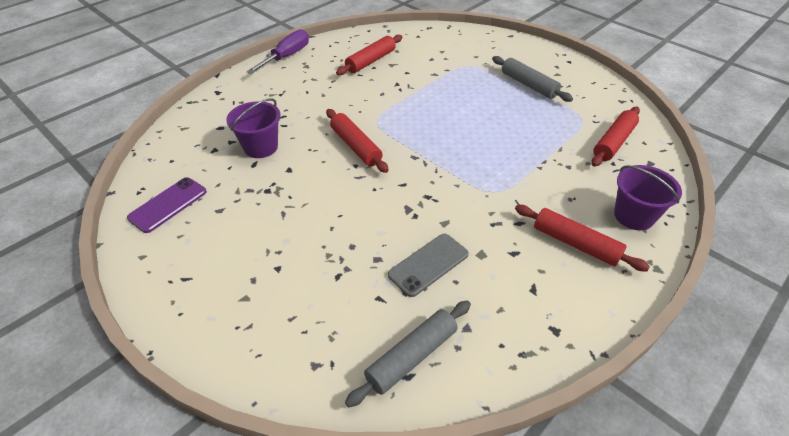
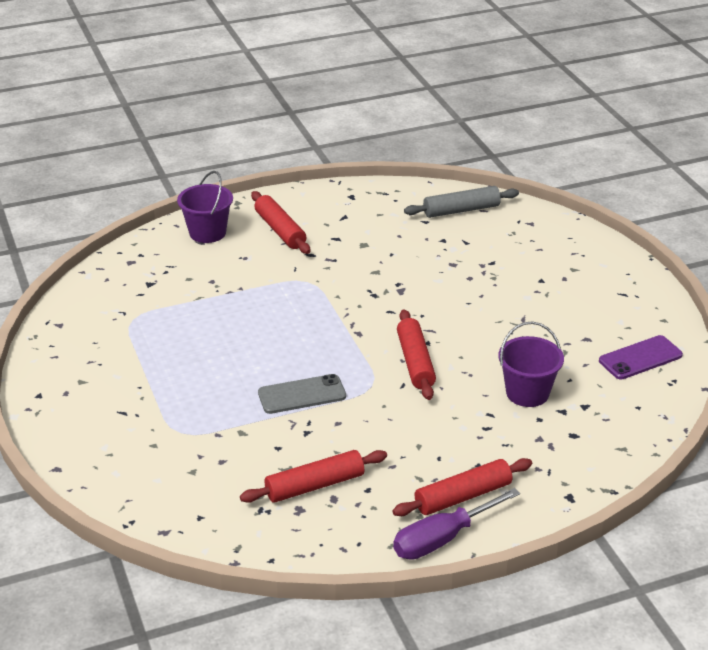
camera: 155 degrees left, 10 degrees down
grey phone [388,234,469,297] -> grey phone moved to [258,374,346,414]
grey rolling pin [492,56,573,102] -> none
red rolling pin [591,107,640,167] -> red rolling pin moved to [392,458,532,516]

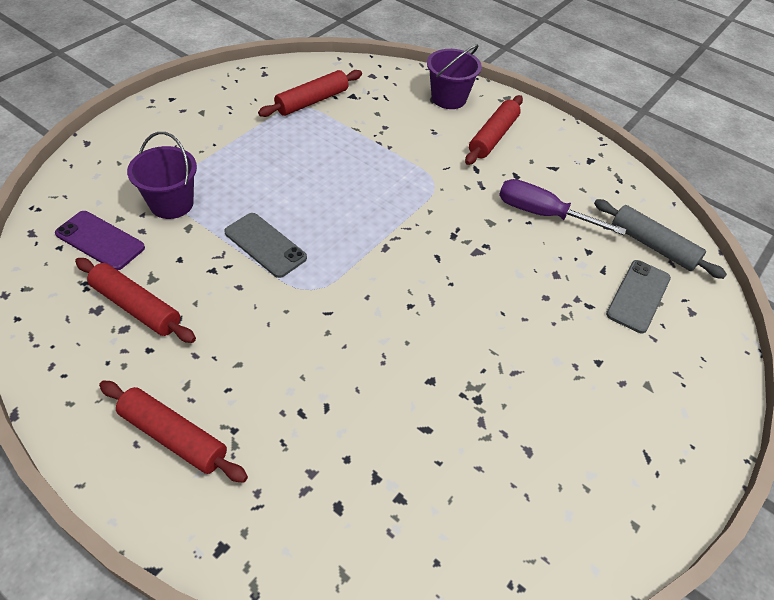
camera: 55 degrees right, 15 degrees up
purple screwdriver [393,488,520,560] -> purple screwdriver moved to [499,179,627,235]
red rolling pin [397,310,436,400] -> red rolling pin moved to [258,70,362,117]
purple bucket [498,322,564,407] -> purple bucket moved to [127,132,197,219]
purple phone [599,335,683,379] -> purple phone moved to [55,211,145,270]
none -> grey phone [606,260,671,333]

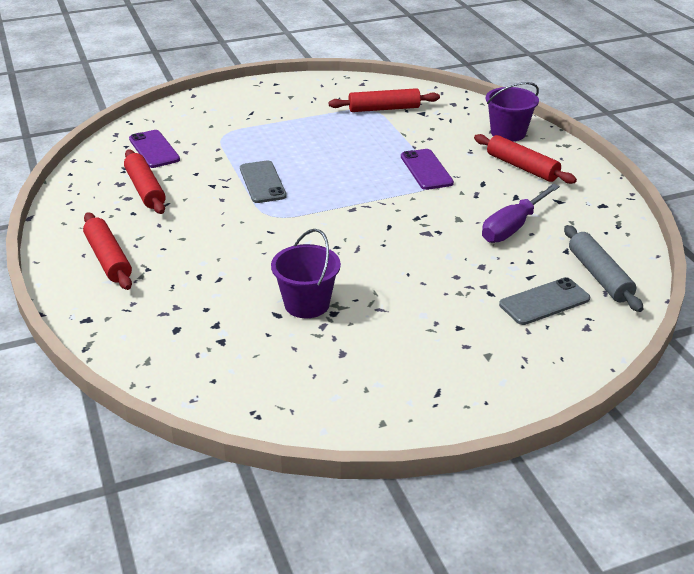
camera: 35 degrees right, 15 degrees down
purple bucket [127,132,197,219] -> purple bucket moved to [271,229,341,318]
red rolling pin [465,95,523,165] -> red rolling pin turned 75 degrees clockwise [474,134,577,184]
purple screwdriver [499,179,627,235] -> purple screwdriver turned 105 degrees counterclockwise [482,184,560,243]
none -> purple phone [401,149,454,190]

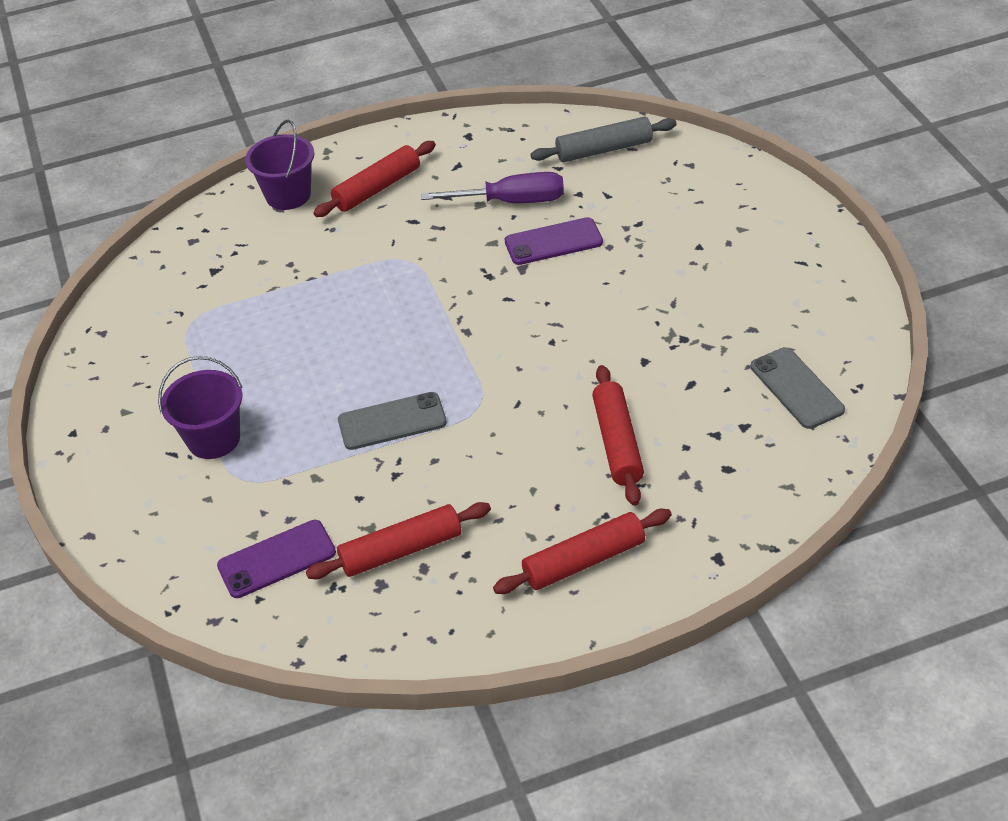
camera: 85 degrees left, 10 degrees up
purple bucket [271,229,341,318] -> purple bucket moved to [158,356,243,459]
red rolling pin [329,88,440,112] -> red rolling pin moved to [592,365,644,506]
purple phone [401,149,454,190] -> purple phone moved to [505,217,603,265]
purple screwdriver [482,184,560,243] -> purple screwdriver turned 45 degrees counterclockwise [421,172,564,203]
grey phone [499,277,590,325] -> grey phone moved to [750,347,845,429]

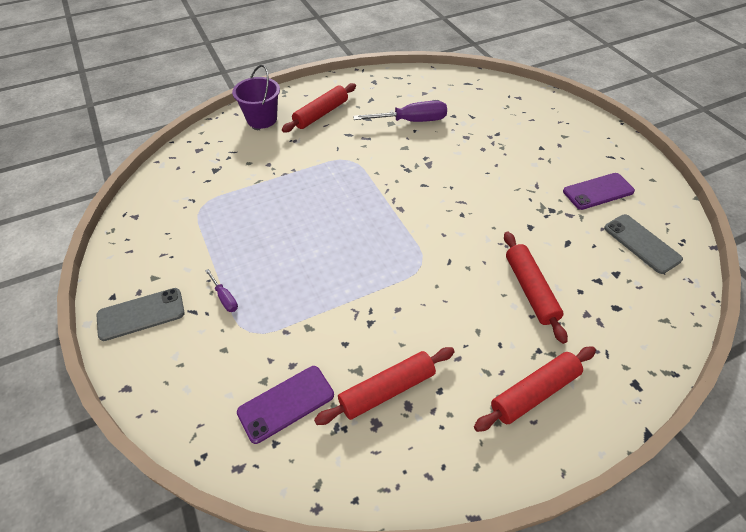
camera: 10 degrees left, 5 degrees up
purple bucket [158,356,243,459] -> purple screwdriver [205,269,238,312]
grey phone [338,392,447,450] -> grey phone moved to [97,288,185,341]
purple phone [505,217,603,265] -> purple phone moved to [563,173,635,210]
grey rolling pin [531,116,677,162] -> none

